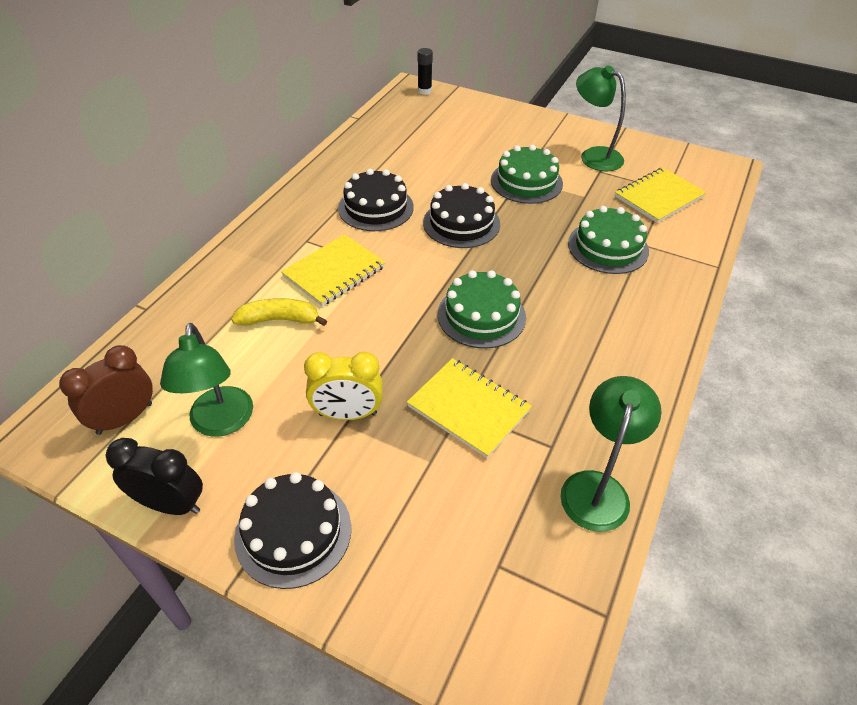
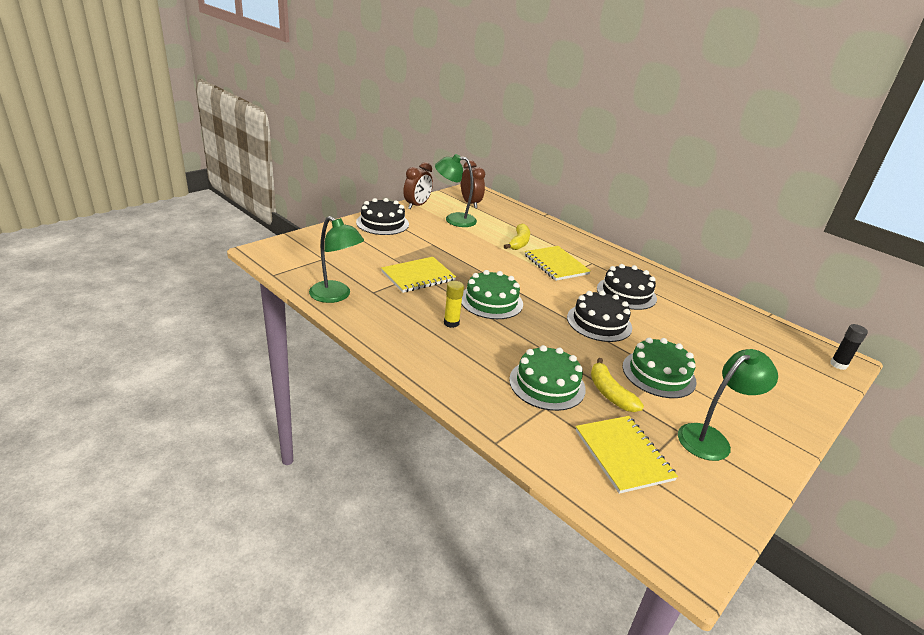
camera: 105 degrees right, 15 degrees down
black clock [105,438,203,515] -> brown clock [403,162,433,209]
yellow clock [304,352,383,420] -> none
none -> yellow glue stick [444,281,464,328]
none -> yellow banana [591,358,644,412]

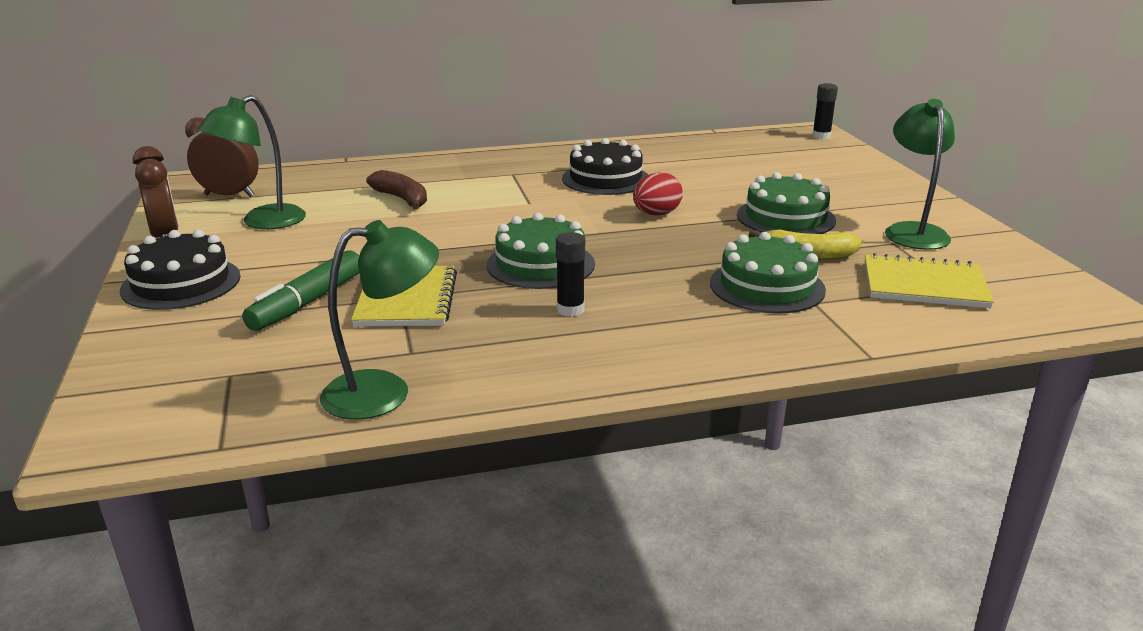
camera: 55 degrees left, 5 degrees down
yellow glue stick [444,281,464,328] -> black glue stick [556,232,586,317]
yellow banana [504,223,530,250] -> brown banana [366,170,427,209]
yellow notebook [525,246,591,281] -> none
black cake [567,290,632,342] -> red egg [633,172,683,215]
none -> green marker [242,250,359,331]

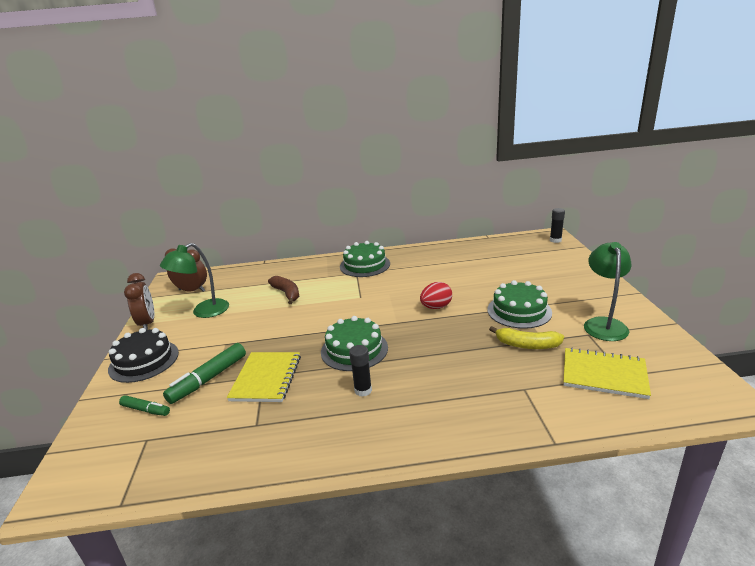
camera: 10 degrees right, 0 degrees up
green lamp [320,220,439,420] -> none
black cake [562,138,648,195] -> none
green cake [710,232,826,314] -> green cake moved to [340,241,390,277]
none -> green marker [119,395,170,416]

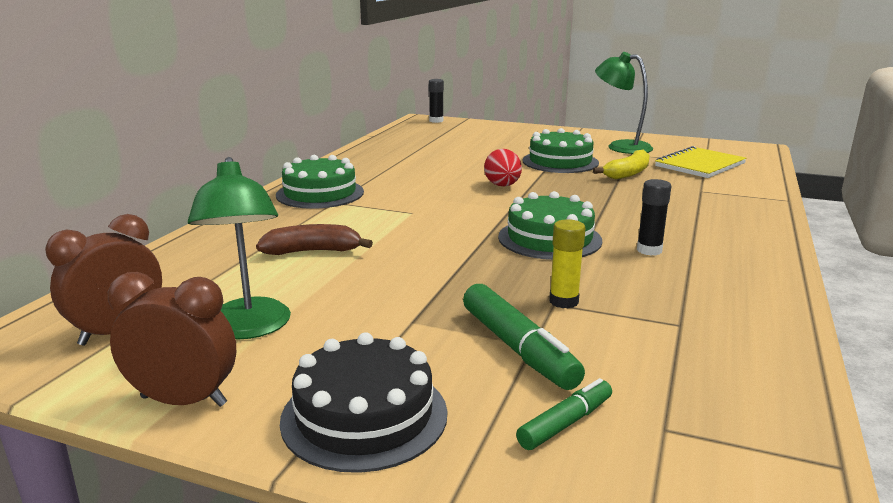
camera: 65 degrees left, 5 degrees down
yellow notebook [227,352,301,402] -> yellow glue stick [549,219,586,308]

